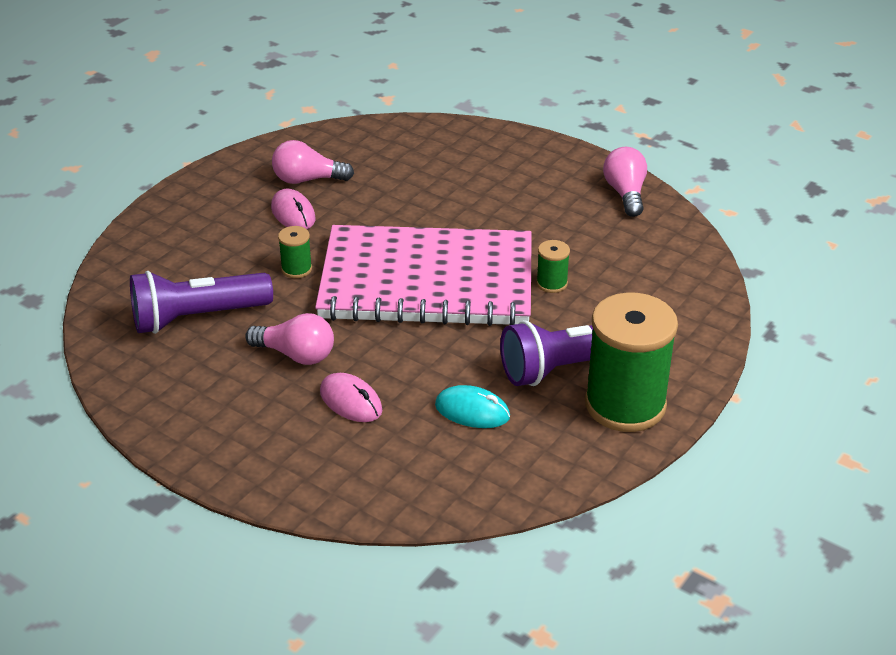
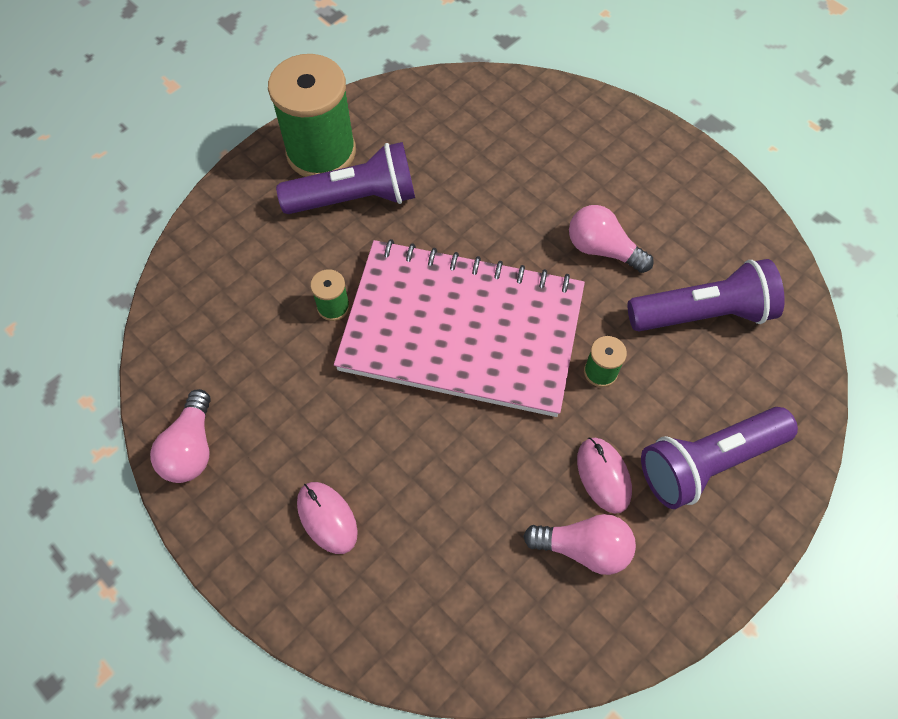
camera: 170 degrees left, 25 degrees up
pink mouse [320,373,382,422] -> pink mouse moved to [297,482,358,554]
turquoise mouse [435,385,510,428] -> none
none -> purple flashlight [641,407,798,509]

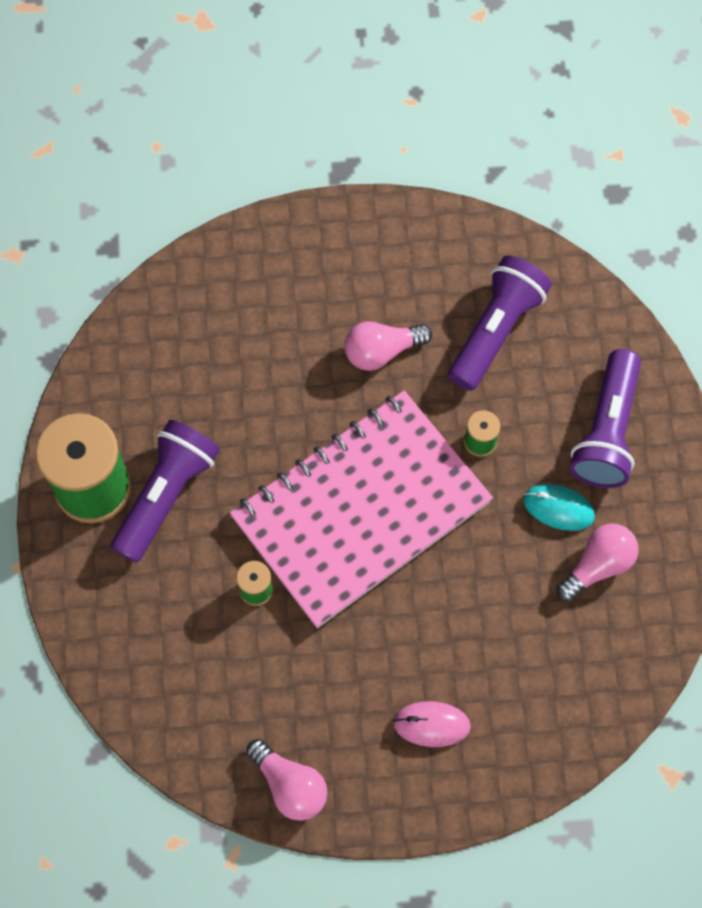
camera: 50 degrees left, 5 degrees up
pink mouse [577,438,632,514] -> turquoise mouse [523,484,595,531]

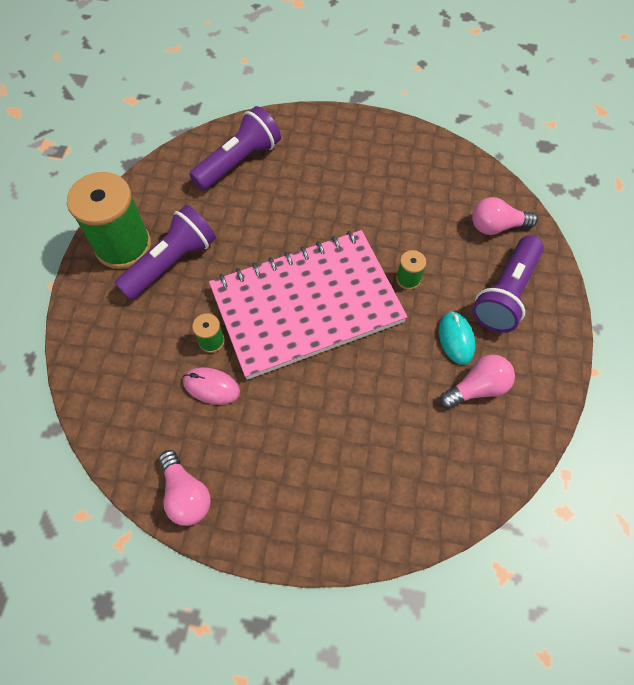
camera: 15 degrees right, 5 degrees down
pink light bulb [345,321,432,371] -> pink light bulb moved to [472,197,538,235]
pink mouse [393,701,471,747] -> pink mouse moved to [183,367,240,405]
purple flashlight [448,256,552,391] -> purple flashlight moved to [189,106,281,191]
turquoise mouse [523,484,595,531] -> turquoise mouse turned 45 degrees clockwise [439,311,475,365]

